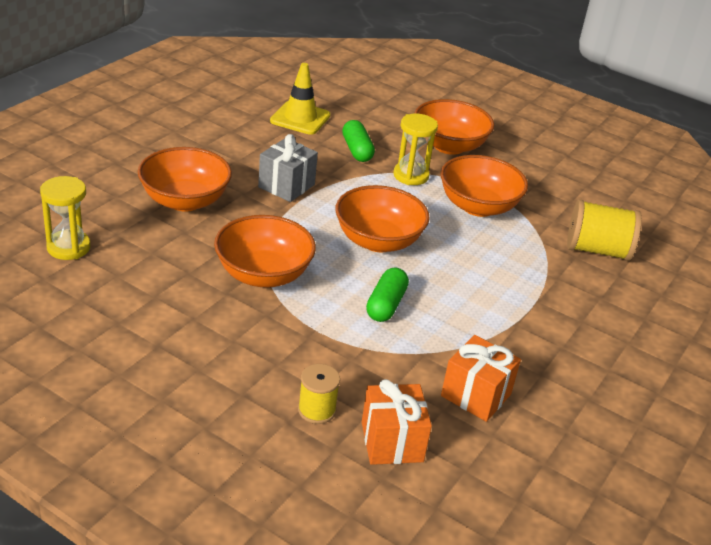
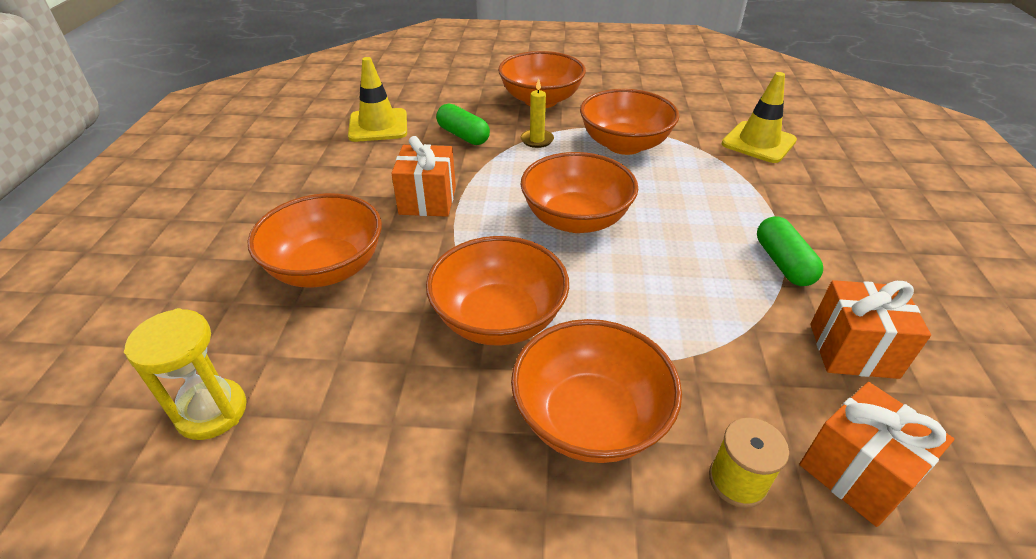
camera: 25 degrees left, 5 degrees up
grey gift [258,134,318,202] -> orange gift [391,136,456,217]
green capsule [366,268,409,322] -> green capsule moved to [757,216,823,286]
yellow hourglass [393,114,438,185] -> yellow candle [520,78,554,148]
yellow spool [567,199,642,261] -> yellow traffic cone [722,72,797,163]
none -> orange bowl [511,319,682,463]

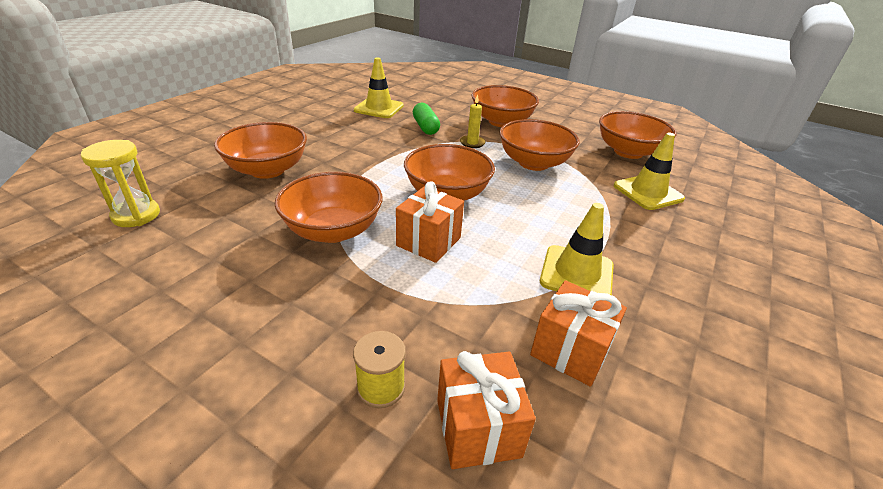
camera: 25 degrees right, 5 degrees down
orange gift [391,136,456,217] -> orange gift moved to [396,181,464,263]
orange bowl [511,319,682,463] -> orange bowl moved to [599,111,676,159]
green capsule [757,216,823,286] -> yellow traffic cone [540,203,614,295]

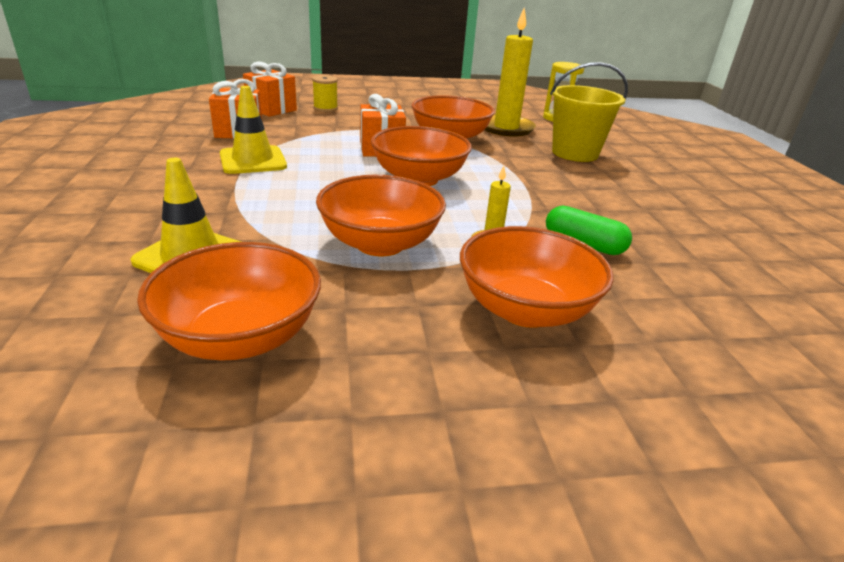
camera: 140 degrees right, 5 degrees down
orange bowl [214,122,307,179] -> yellow bucket [550,62,628,162]
yellow traffic cone [354,58,404,118] -> none
none -> yellow candle [485,7,536,136]

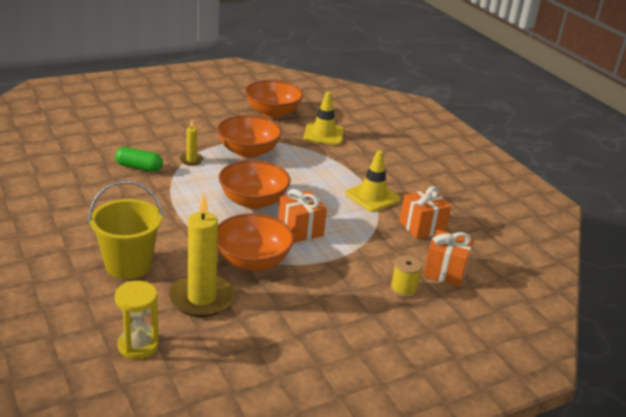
camera: 160 degrees right, 0 degrees up
orange bowl [460,226,614,328] -> none

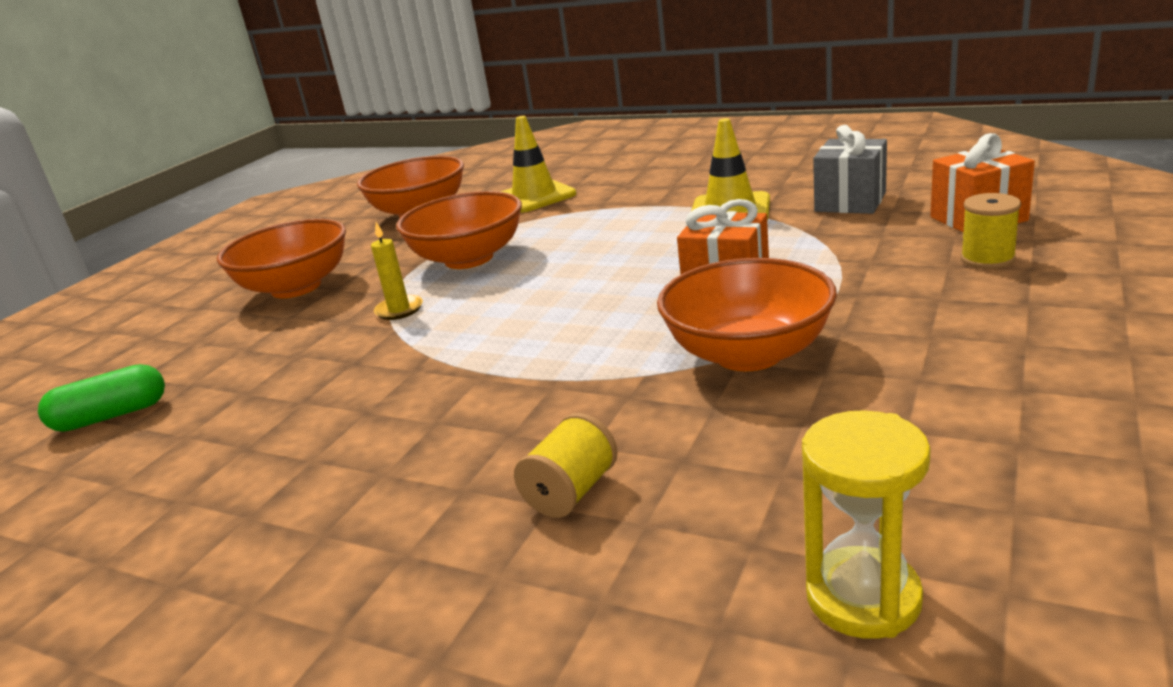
camera: 30 degrees left, 5 degrees down
yellow bucket [88,180,163,279] -> yellow spool [514,413,618,518]
green capsule [115,147,163,172] -> green capsule moved to [38,364,165,432]
yellow candle [169,193,235,317] -> none
orange bowl [219,160,291,209] -> orange bowl moved to [217,219,346,298]
orange gift [399,186,451,239] -> grey gift [813,125,887,214]

